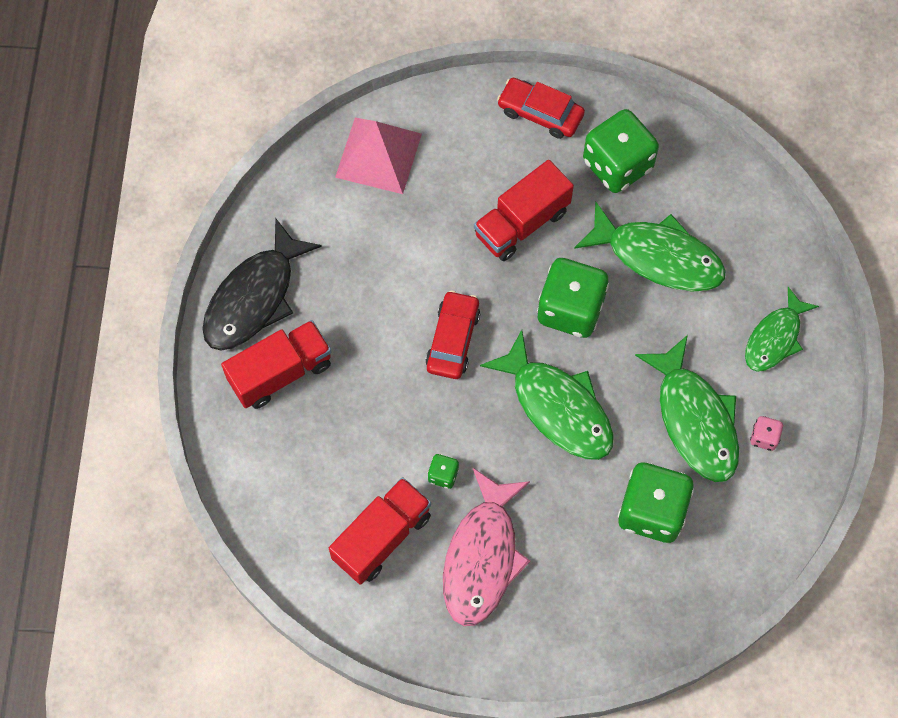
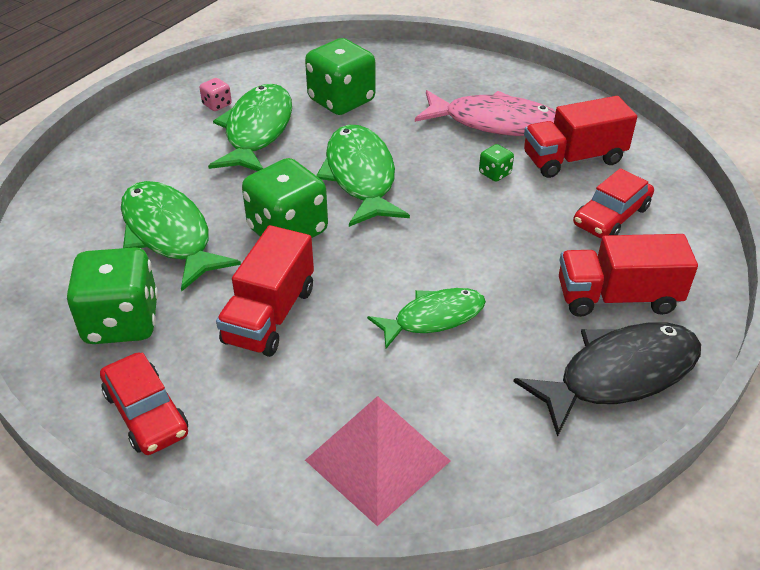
camera: 150 degrees left, 25 degrees down
red car [425,290,480,379] -> red car moved to [573,168,654,238]
pink fish [443,468,530,626] -> pink fish turned 60 degrees clockwise [415,90,556,136]
red truck [474,160,574,261] -> red truck turned 120 degrees clockwise [216,225,314,357]
green fish [745,287,819,372] -> green fish moved to [367,288,486,348]

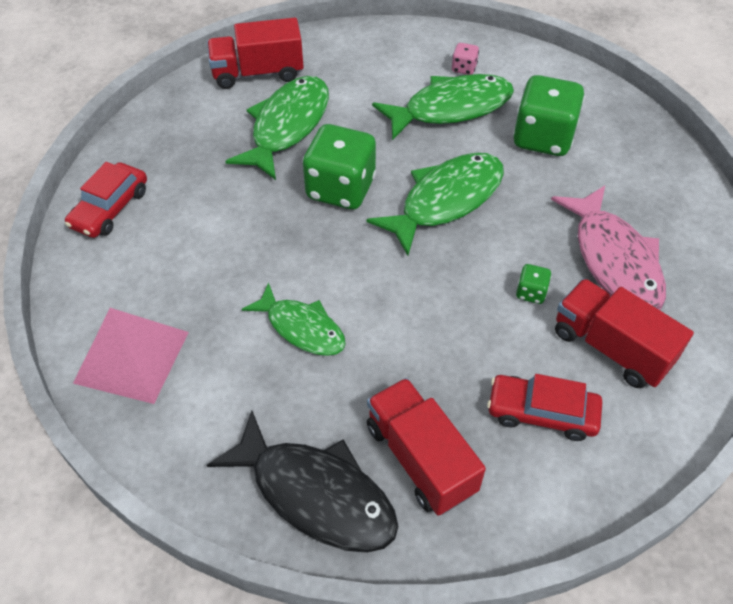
camera: 60 degrees right, 10 degrees up
green dice [67,247,158,344] -> none
red truck [216,225,314,357] -> red truck moved to [207,17,304,89]

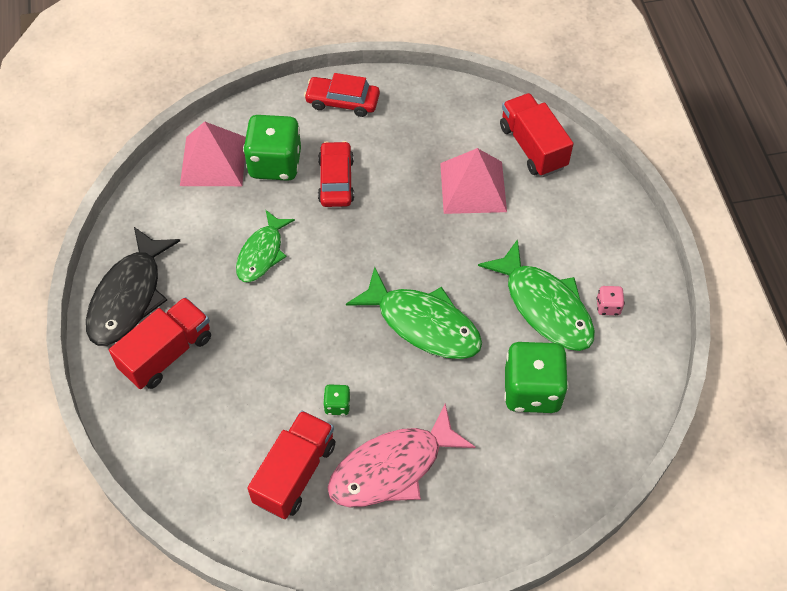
camera: 75 degrees right, 5 degrees up
green fish [225,76,329,180] -> pink pyramid [440,148,507,214]
green dice [302,124,376,210] -> green dice moved to [243,115,301,181]
red car [487,374,602,441] -> red car moved to [318,141,354,207]

